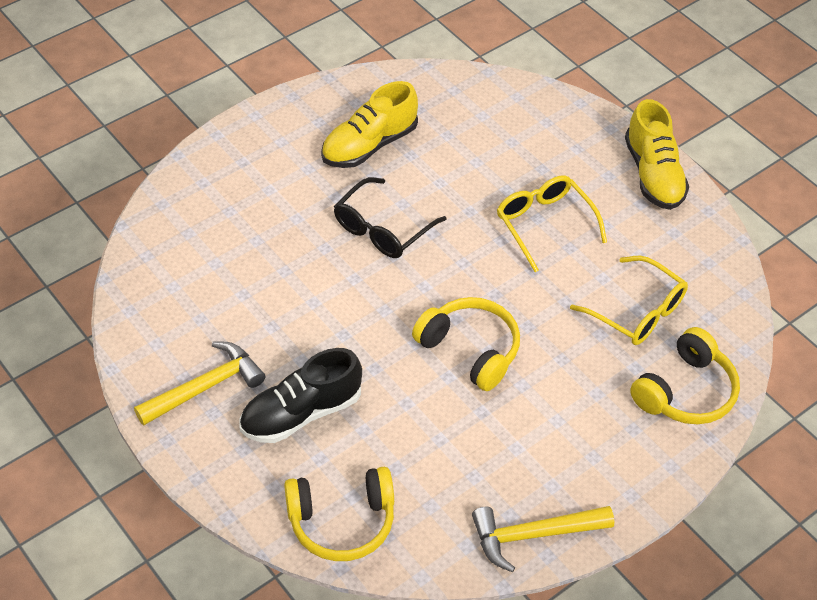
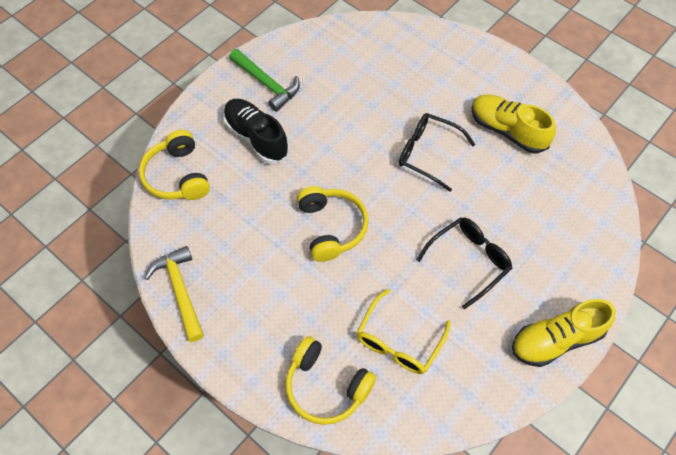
camera: 80 degrees right, 10 degrees up
yellow hammer [134,342,265,426] -> green hammer [229,49,300,112]
yellow headphones [412,297,520,391] -> yellow headphones turned 45 degrees counterclockwise [297,186,369,262]
yellow glasses [497,175,607,272] -> black glasses [416,217,512,309]

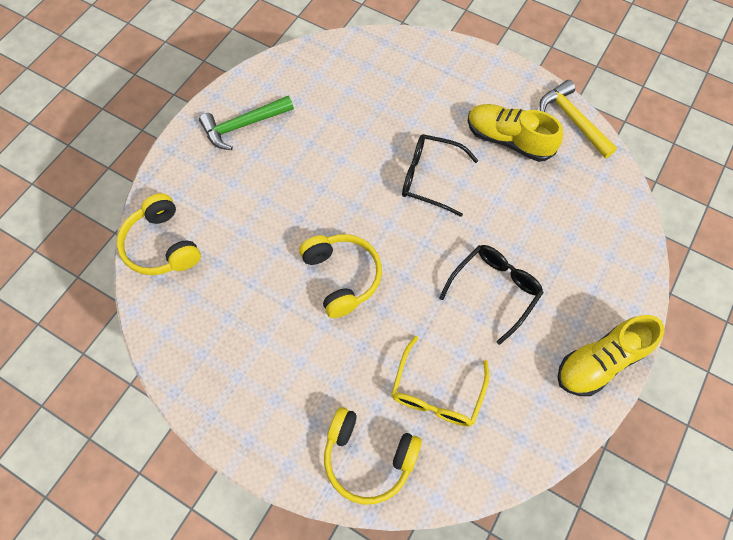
camera: 10 degrees left, 5 degrees up
yellow hammer [144,246,204,342] -> yellow hammer moved to [540,80,617,158]
black shoe [223,99,289,164] -> none
green hammer [229,49,300,112] -> green hammer turned 120 degrees clockwise [199,96,294,150]

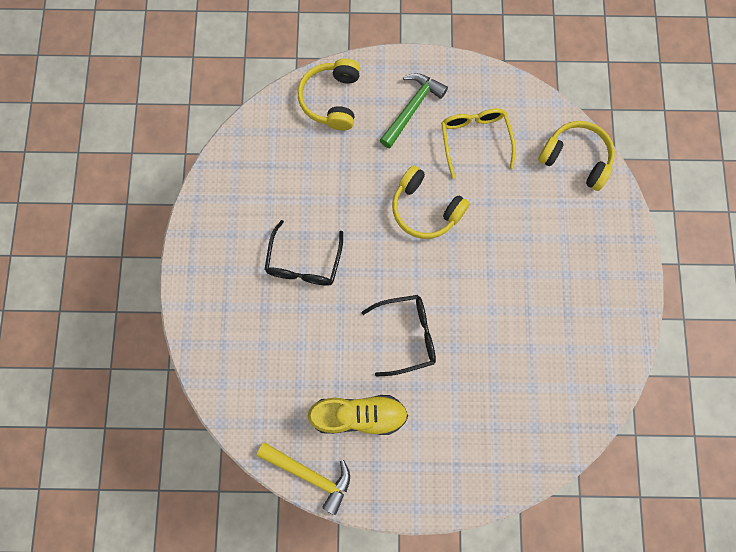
camera: 150 degrees right, 10 degrees up
green hammer [199,96,294,150] -> green hammer moved to [380,73,448,148]
yellow headphones [324,407,422,504] -> yellow headphones turned 75 degrees counterclockwise [298,58,360,131]
yellow glasses [391,336,489,427] -> yellow glasses moved to [441,108,516,179]
yellow shoe [557,315,665,396] -> none

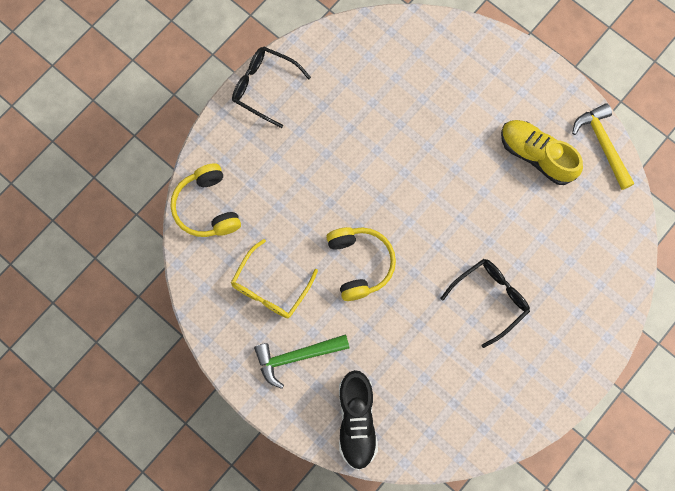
camera: 140 degrees left, 0 degrees up
yellow headphones [298,58,360,131] -> black shoe [339,370,378,470]
black glasses [361,295,436,377] -> black glasses moved to [232,47,311,128]

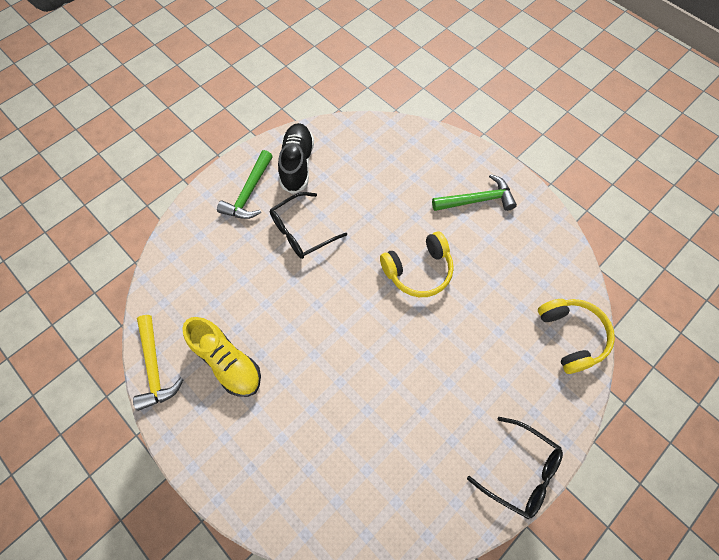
camera: 175 degrees left, 10 degrees down
yellow glasses [231,239,318,318] -> none
yellow headphones [326,227,396,301] -> yellow headphones turned 105 degrees counterclockwise [380,231,454,297]
black shoe [339,370,378,470] -> black shoe moved to [278,123,314,194]
none -> green hammer [217,150,273,219]

